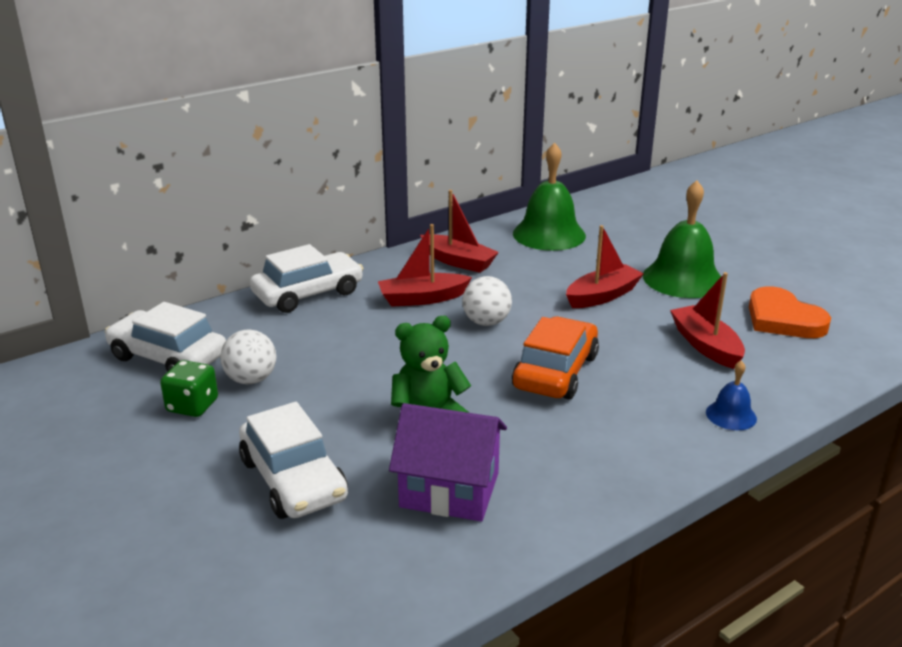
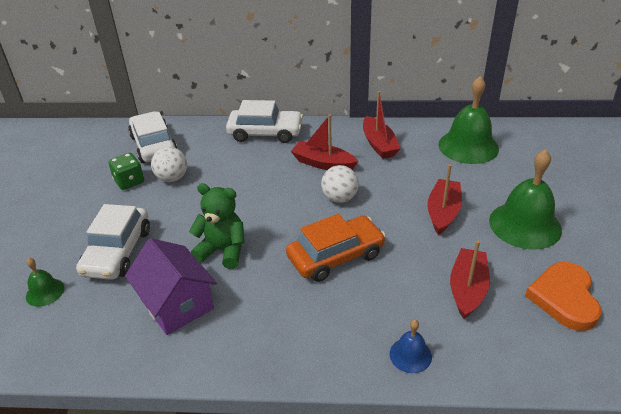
camera: 40 degrees right, 10 degrees up
red boat [566,225,644,308] -> red boat turned 75 degrees counterclockwise [427,164,462,235]
none -> green bell [26,258,64,307]

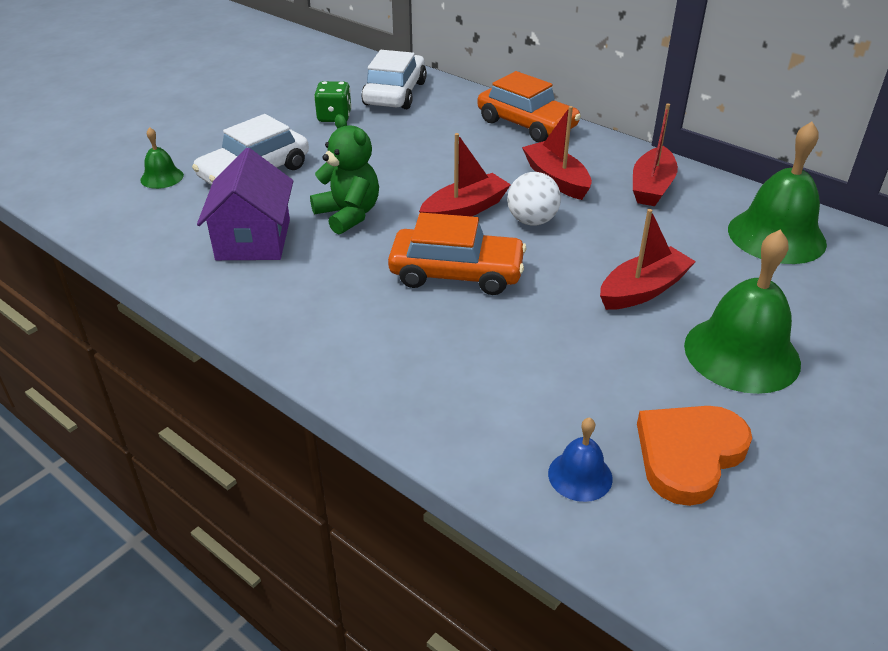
camera: 35 degrees right, 0 degrees up
white ball [151,147,187,182] -> none
white car [226,100,303,143] -> orange car [477,71,581,142]
blue bell [390,320,432,373] -> blue bell moved to [548,417,613,502]
red boat [450,240,490,319] -> red boat moved to [419,133,511,217]

